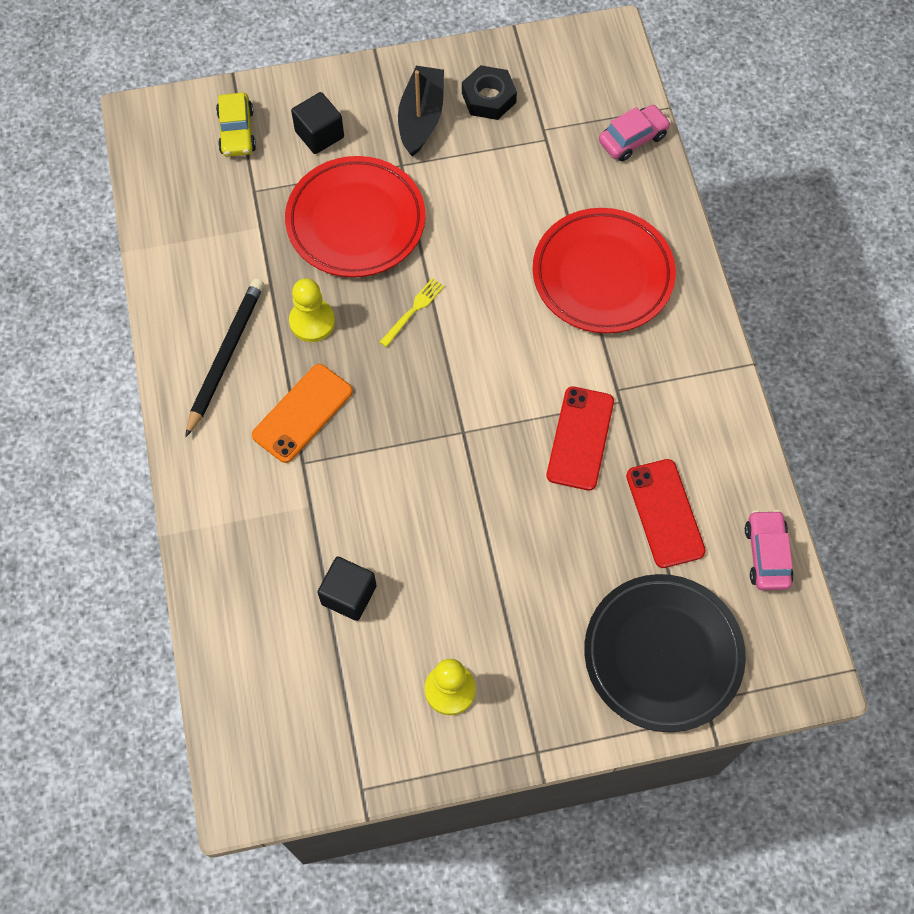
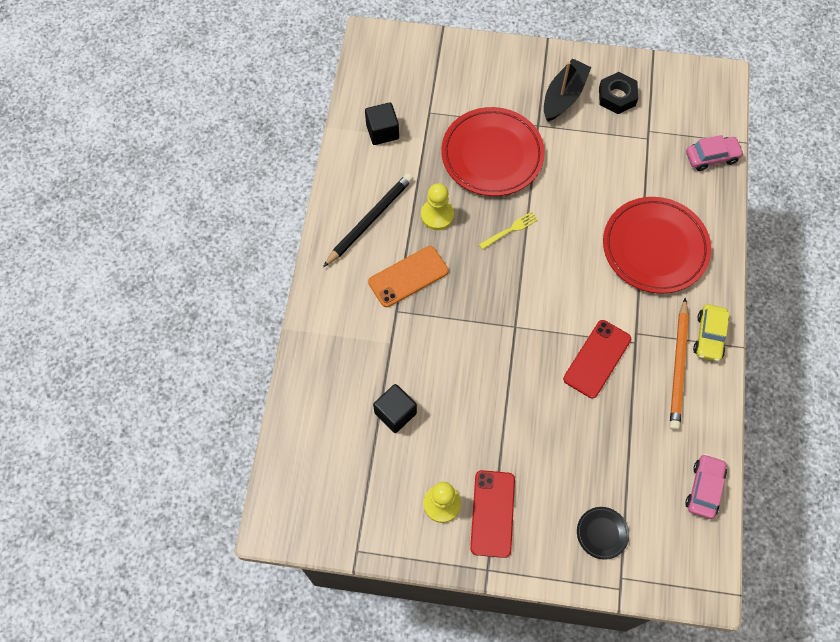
camera: 20 degrees right, 0 degrees up
yellow car [216,92,256,157] -> yellow car moved to [693,304,729,361]
black cube [291,92,344,154] -> black cube moved to [365,102,399,145]
black plate [584,574,746,732] -> black plate [577,507,629,560], size x0.43
red phone [626,459,706,568] -> red phone moved to [470,470,515,558]
none -> orange pencil [670,298,689,430]

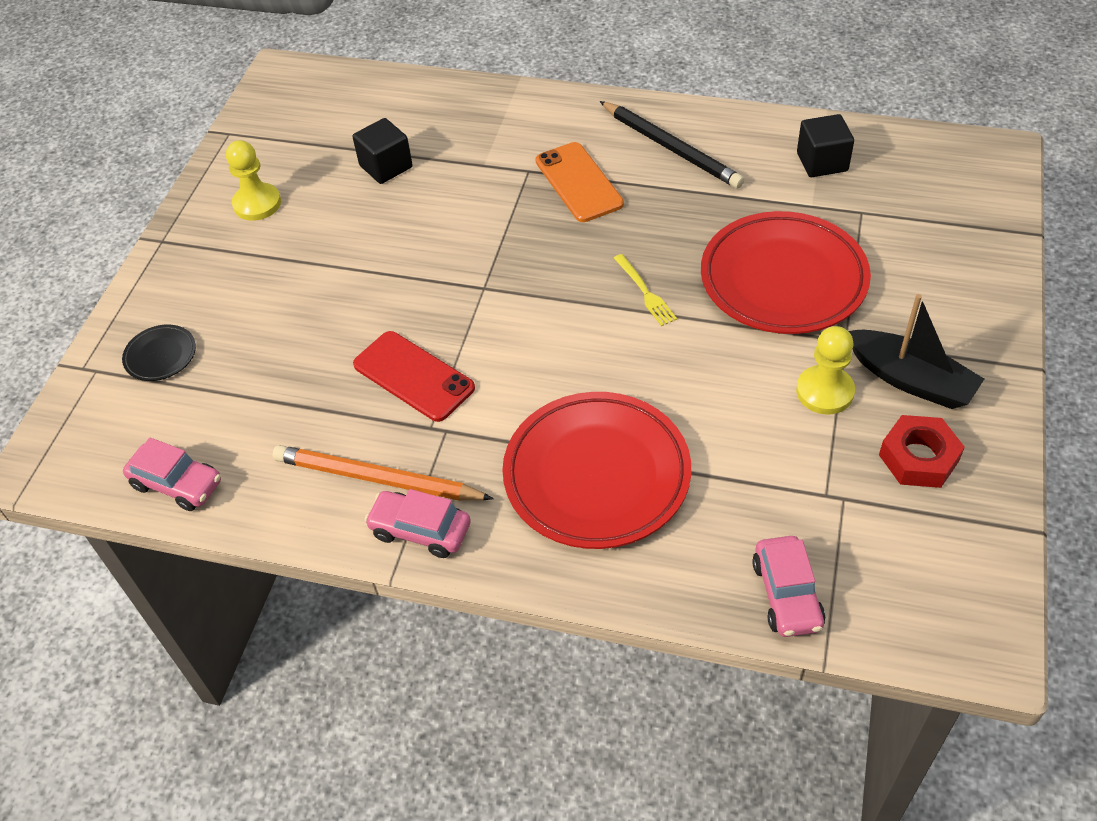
camera: 100 degrees right, 15 degrees down
yellow pawn [421,183,454,230] -> yellow pawn moved to [796,326,855,415]
red phone [470,470,515,558] -> none
black nut [599,72,638,114] -> red nut [879,415,965,488]
yellow car [693,304,729,361] -> pink car [364,489,471,558]

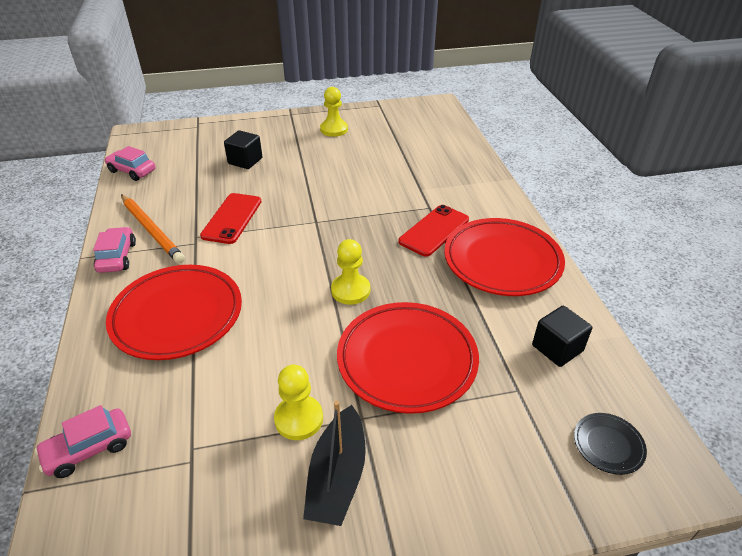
camera: 60 degrees right, 10 degrees down
black plate [122,324,196,381] -> black plate moved to [574,413,647,475]
pink car [123,438,221,511] -> pink car turned 120 degrees clockwise [104,146,156,181]
orange pencil [272,445,494,501] -> orange pencil turned 150 degrees clockwise [121,194,185,264]
black cube [352,118,413,184] -> black cube moved to [224,130,262,169]
orange phone [536,142,624,222] -> red phone [398,205,469,257]
black pencil [600,101,745,188] -> red plate [444,218,565,296]
yellow fork [614,254,677,326] -> yellow pawn [331,239,370,305]
red nut [879,415,965,488] -> none

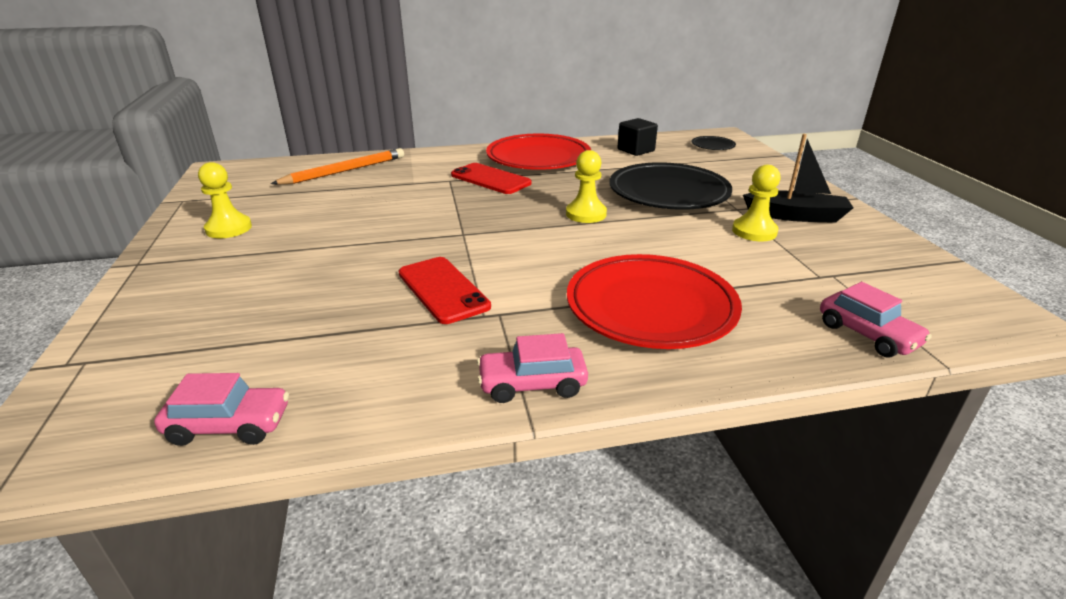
camera: 90 degrees left, 10 degrees down
pink car [104,146,156,181] -> pink car turned 120 degrees counterclockwise [154,373,289,446]
orange pencil [121,194,185,264] -> orange pencil moved to [271,148,404,185]
red phone [200,193,262,244] -> red phone turned 45 degrees clockwise [399,257,491,324]
black cube [224,130,262,169] -> none
red plate [337,302,479,414] -> black plate [609,162,732,210]

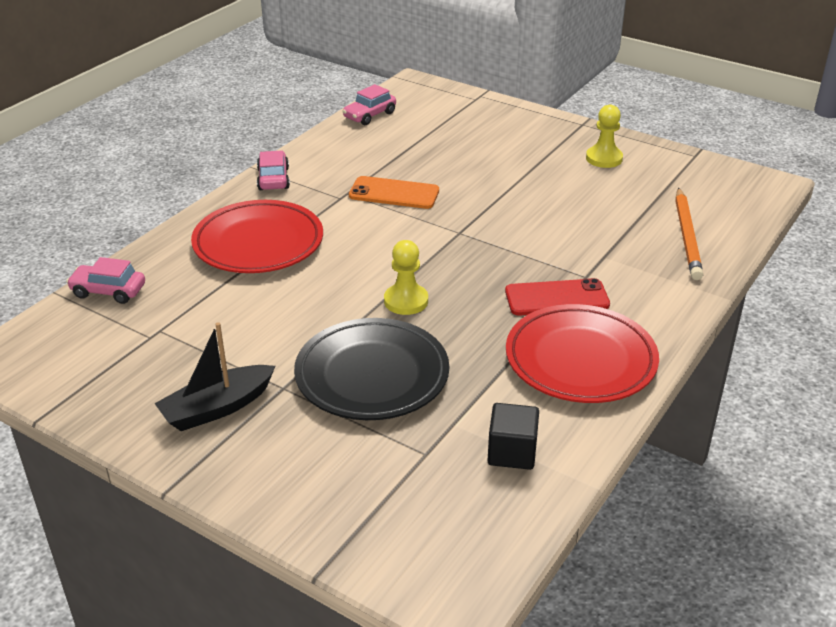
camera: 135 degrees right, 5 degrees up
red phone [399,257,491,324] -> orange phone [349,176,439,209]
pink car [477,333,588,403] -> pink car turned 45 degrees counterclockwise [257,151,290,190]
black plate [692,136,736,150] -> none
yellow pawn [732,165,781,241] -> none

